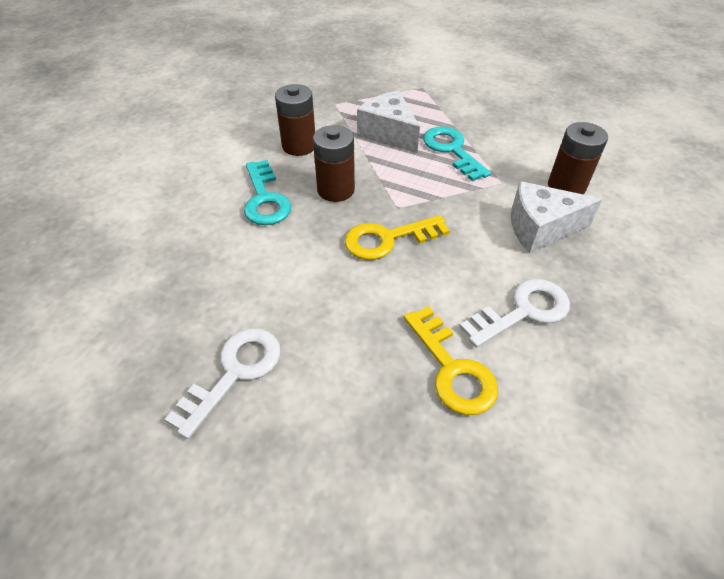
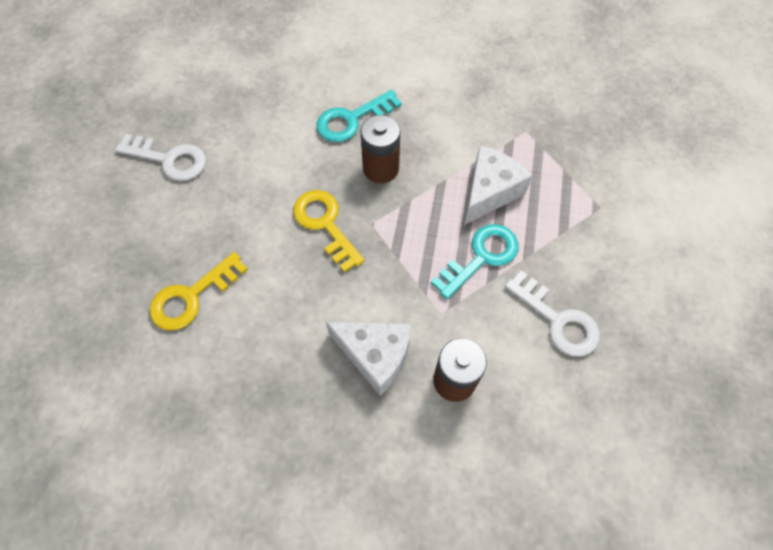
camera: 75 degrees right, 15 degrees up
brown battery [275,84,315,156] -> none
white key [460,279,570,348] -> white key moved to [505,270,600,357]
white cheese [511,181,603,253] -> white cheese turned 135 degrees clockwise [326,322,411,396]

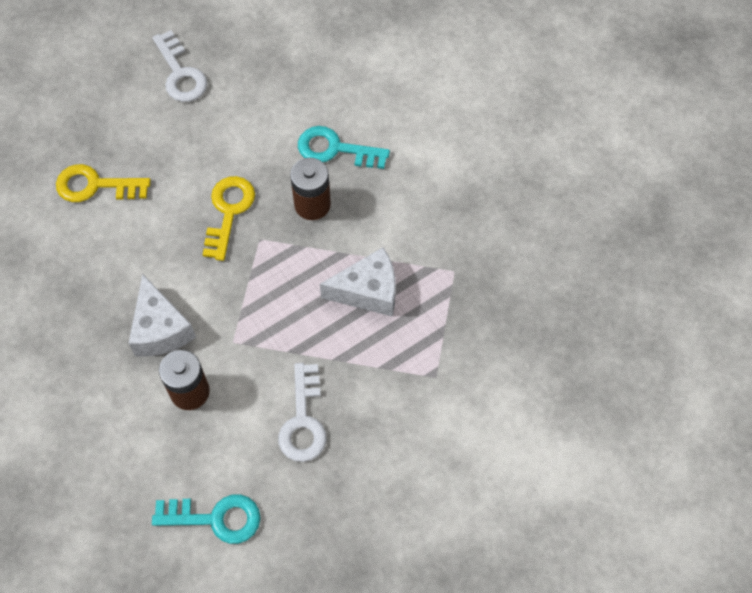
camera: 45 degrees right, 0 degrees up
turquoise key [431,224,519,299] -> turquoise key moved to [152,494,261,544]

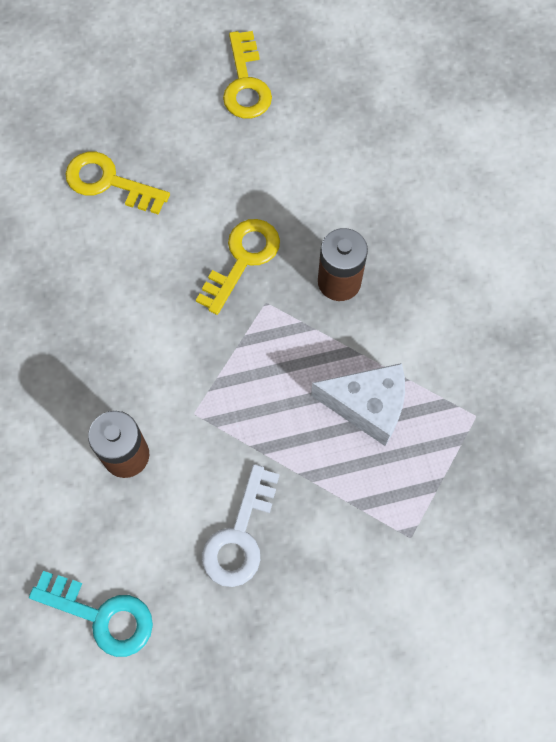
camera: 20 degrees right, 5 degrees up
white cheese [128,274,196,356] -> none
white key [153,30,207,102] -> yellow key [223,31,272,118]
turquoise key [298,126,390,169] -> none

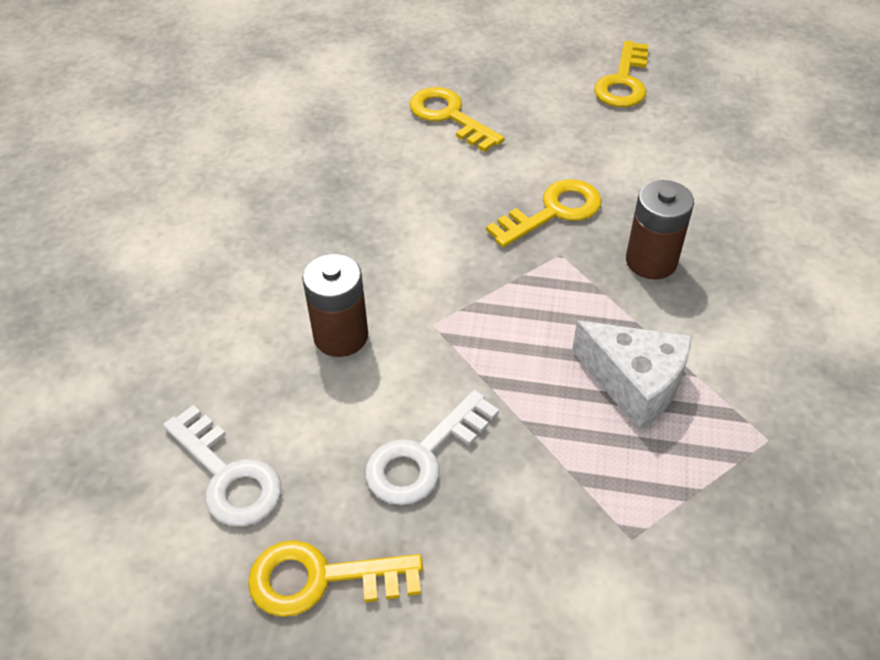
camera: 25 degrees right, 20 degrees down
turquoise key [29,571,153,657] -> white key [163,405,281,527]
none -> yellow key [248,540,423,617]

